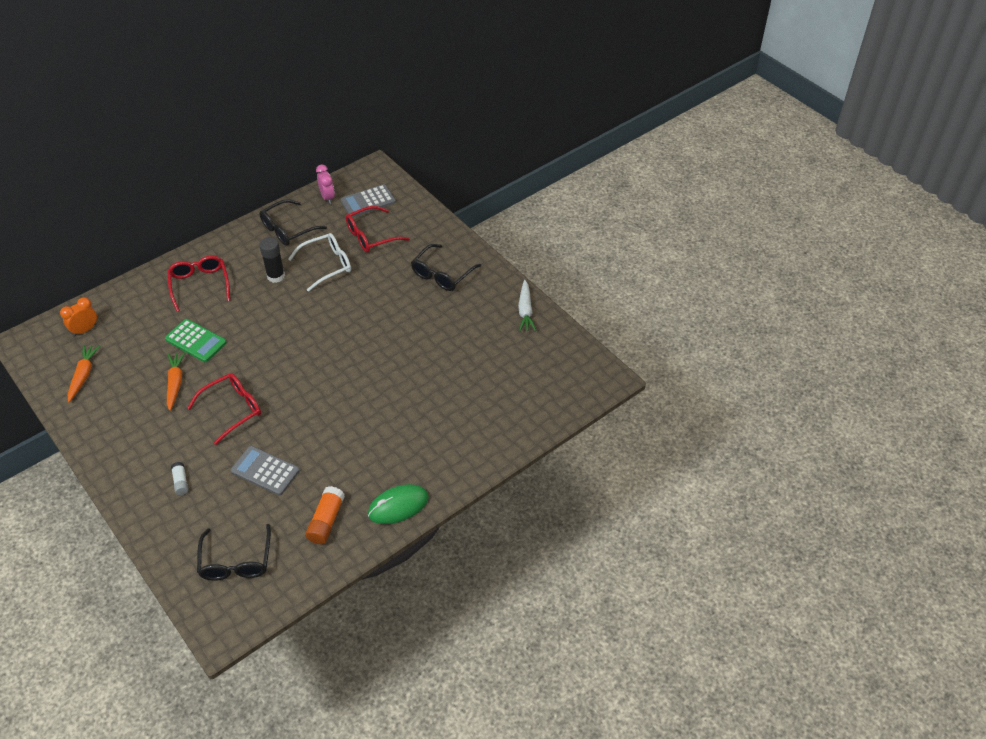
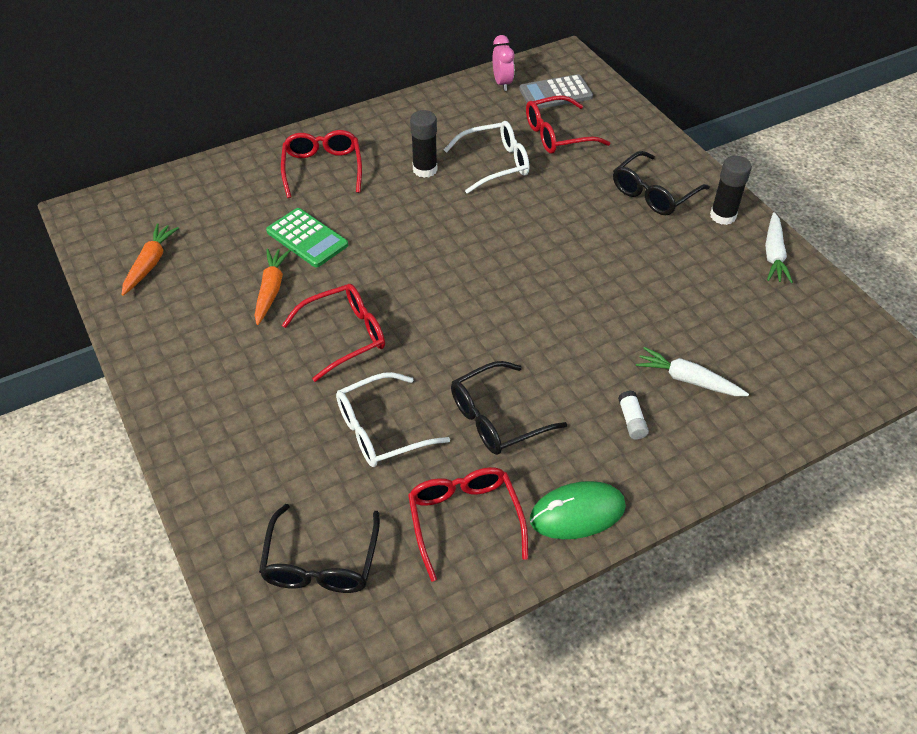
camera: 10 degrees right, 0 degrees up
orange clock [60,297,97,337] -> none
white glue stick [171,462,188,495] -> white glue stick moved to [618,390,649,440]
grey calculator [231,446,300,496] -> white glasses [336,372,450,467]
black glasses [259,199,327,246] -> black glasses moved to [451,361,567,455]
orange glue stick [305,486,345,544] -> red glasses [408,467,528,582]
none -> white carrot [636,347,749,396]
none -> black glue stick [710,156,752,225]

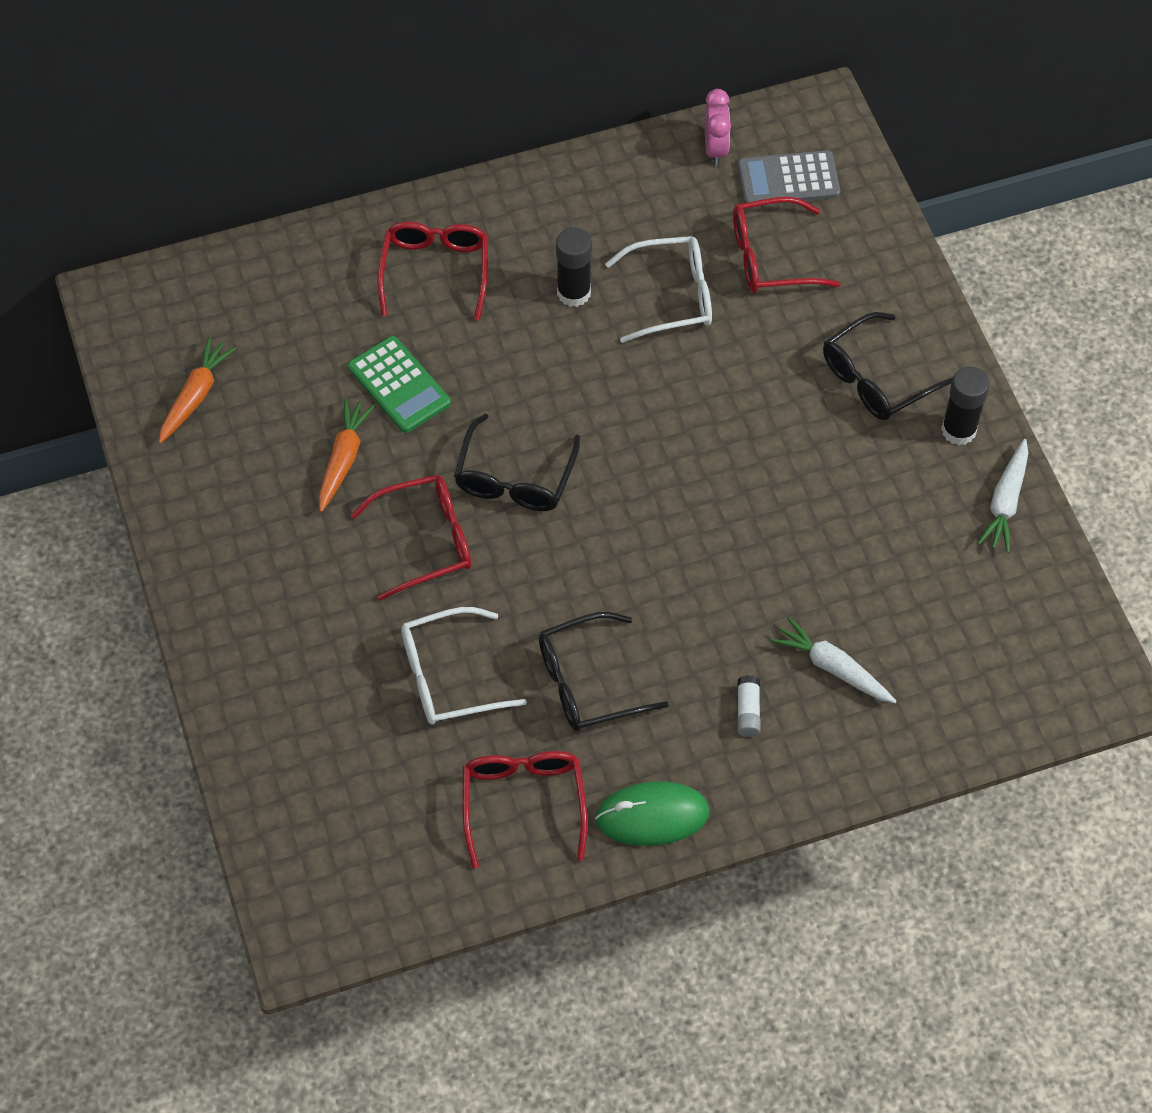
camera: 10 degrees right, 10 degrees up
black glasses [259,504,380,593] -> black glasses moved to [454,414,580,511]

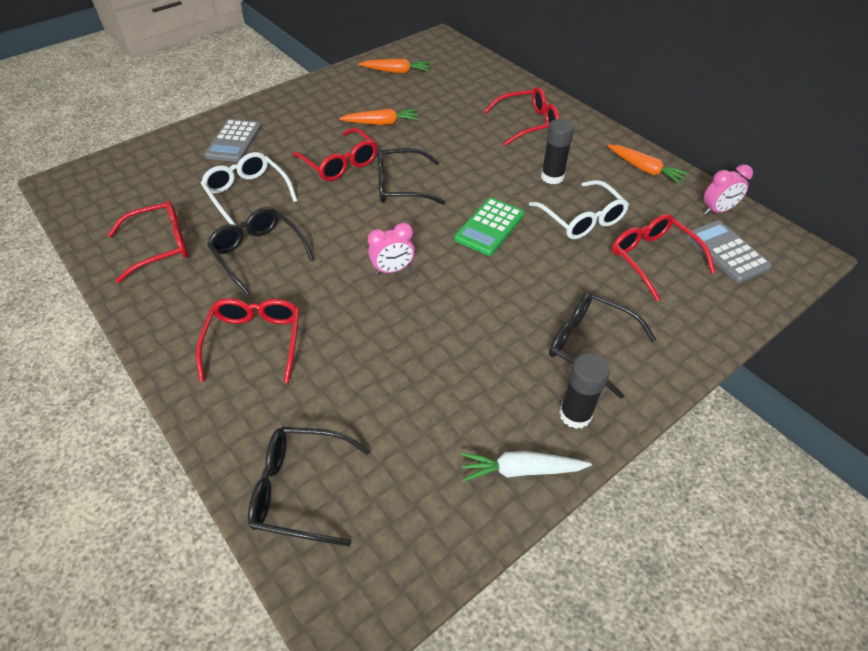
camera: 70 degrees right, 10 degrees down
green calculator [348,336,451,433] -> green calculator moved to [454,198,525,256]
green mouse [595,781,710,846] -> none
white glue stick [737,675,761,737] -> red glasses [196,298,300,383]
white carrot [771,617,896,703] -> none
none -> grey calculator [204,119,262,162]
none -> black glasses [248,427,370,546]
none -> pink clock [368,222,415,275]
none -> orange carrot [608,145,689,185]

